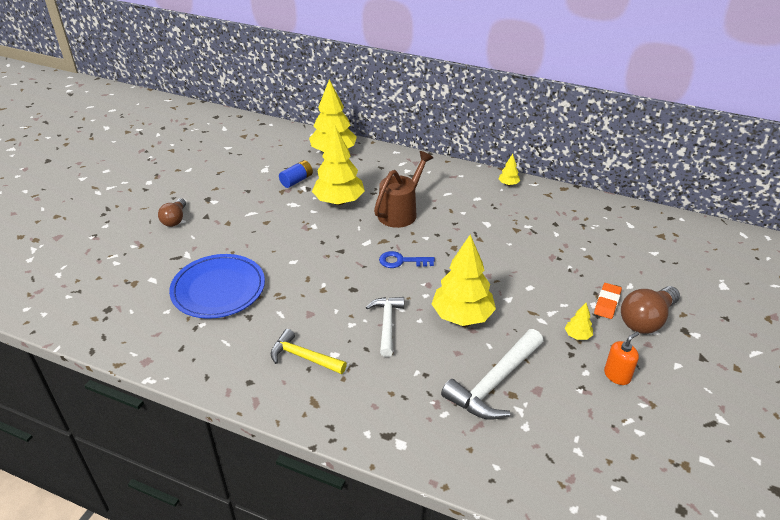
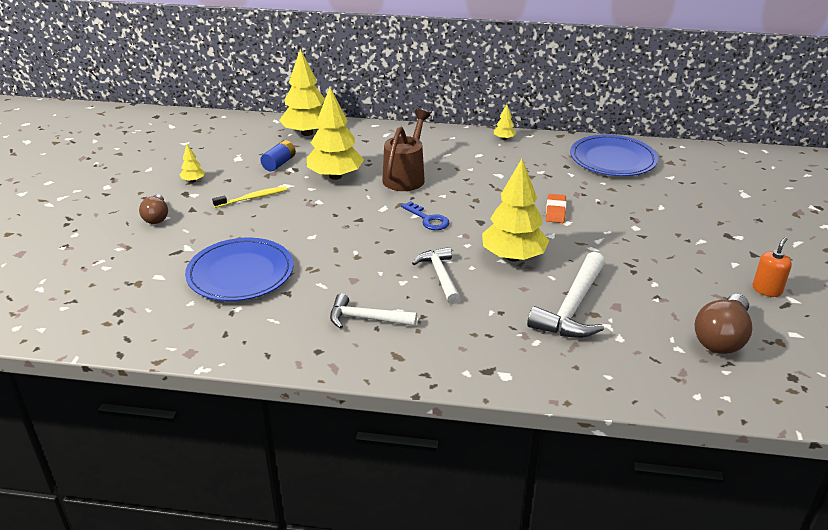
camera: 15 degrees left, 5 degrees down
yellow hammer [270,329,347,374] -> white hammer [330,293,417,329]
blue key [379,251,435,268] -> blue key turned 120 degrees counterclockwise [401,201,449,230]
yellow tree [565,303,593,340] -> yellow tree moved to [180,144,205,182]
orange eraser [594,283,622,319] -> orange eraser moved to [546,194,566,223]
orange soap dispenser [604,332,639,385] -> orange soap dispenser moved to [752,237,792,297]
brown light bulb [621,286,680,334] -> brown light bulb moved to [694,294,752,354]
none -> yellow toothbrush [212,186,287,208]
none -> blue plate [570,134,658,176]

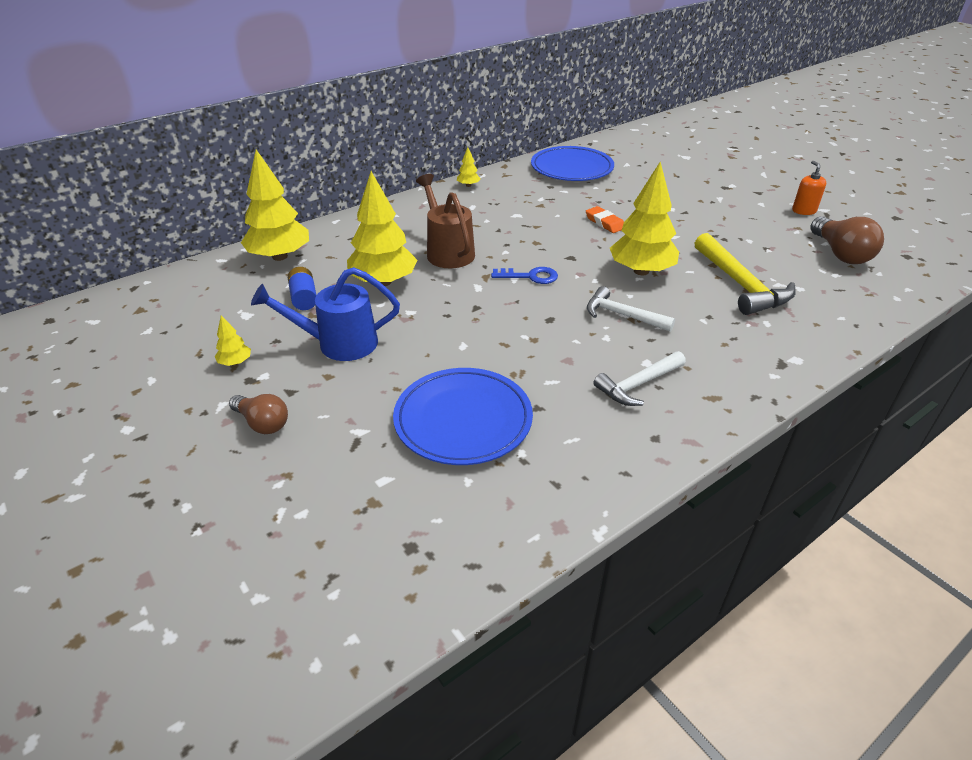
camera: 45 degrees left, 5 degrees up
yellow toothbrush [212,186,287,208] -> blue watering can [251,267,400,361]
white hammer [527,252,605,338] -> yellow hammer [695,233,796,315]

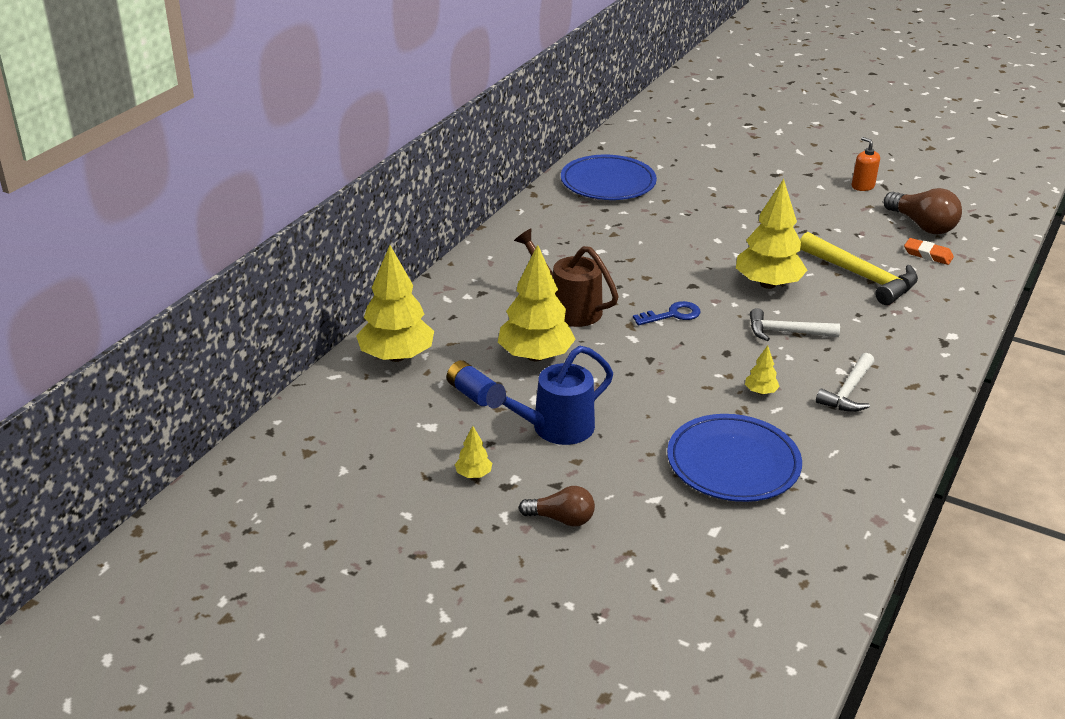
camera: 25 degrees left, 5 degrees down
yellow tree [457,147,481,187] -> yellow tree moved to [745,345,780,394]
orange eraser [586,206,624,233] -> orange eraser moved to [904,238,954,265]

